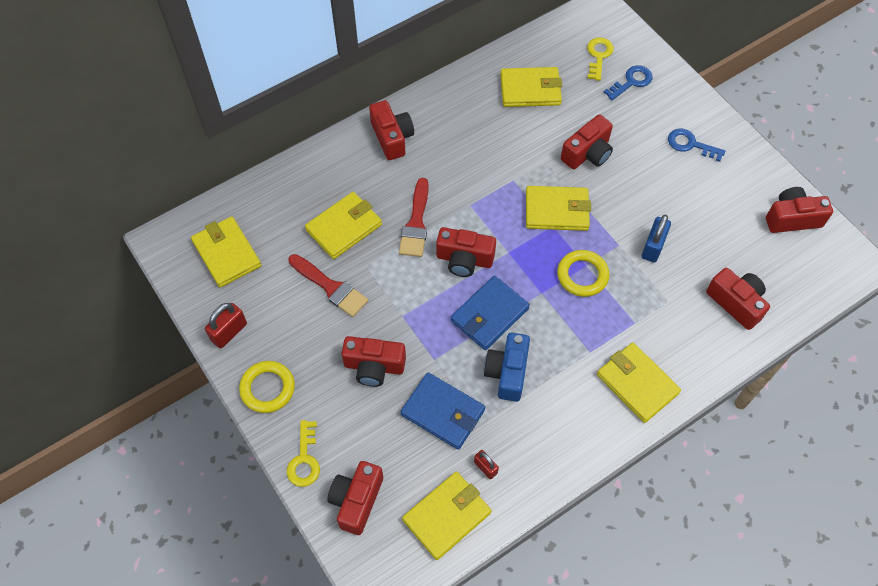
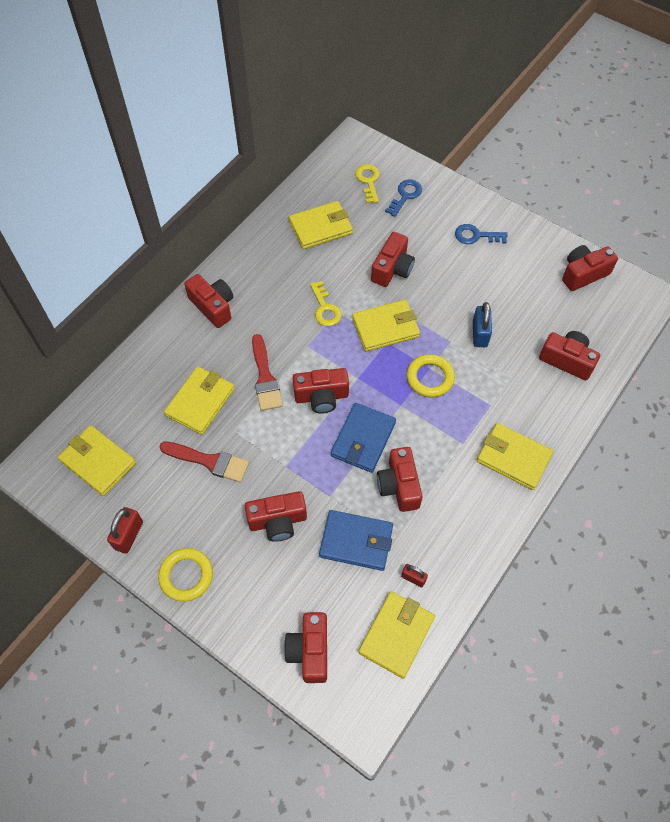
camera: 20 degrees left, 0 degrees up
yellow key [287,420,320,487] -> yellow key moved to [310,281,342,326]
blue camera [484,333,530,402] -> red camera [377,447,422,512]

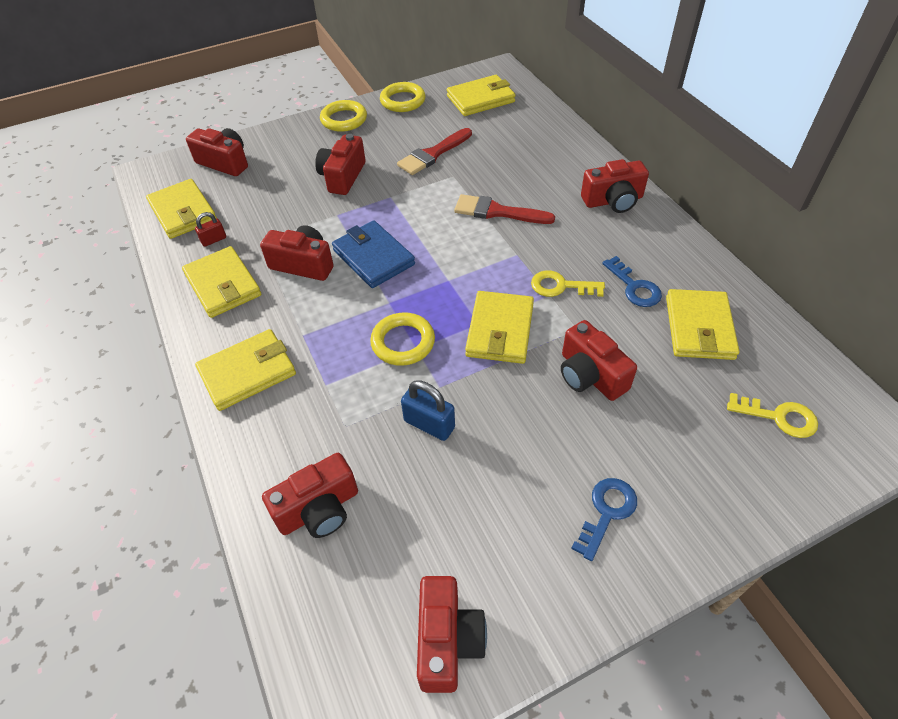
camera: 120 degrees right, 10 degrees down
red padlock [107,507,143,554] -> yellow ring [380,82,426,112]
yellow wallet [164,367,235,435] -> yellow wallet moved to [182,246,261,318]
red camera [293,368,349,414] -> none
blue wallet [319,510,393,571] -> none
blue key [385,180,422,217] -> blue key moved to [602,256,662,307]

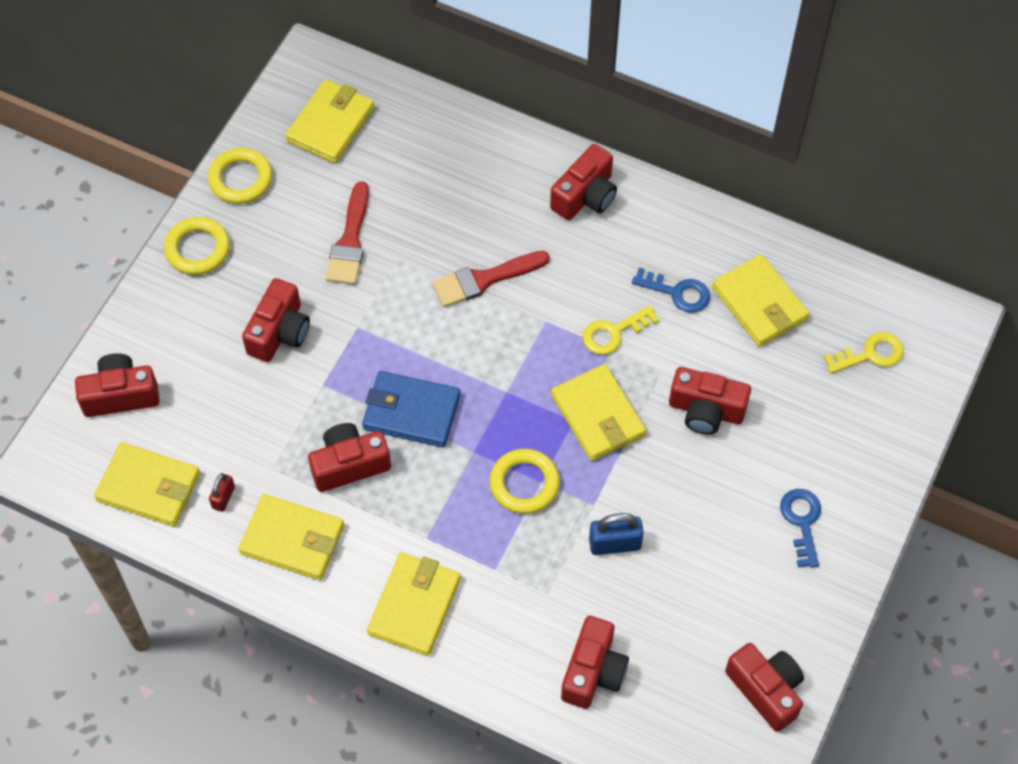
camera: 40 degrees left, 10 degrees up
red camera [315,134,366,195] -> red camera turned 135 degrees counterclockwise [242,278,310,362]

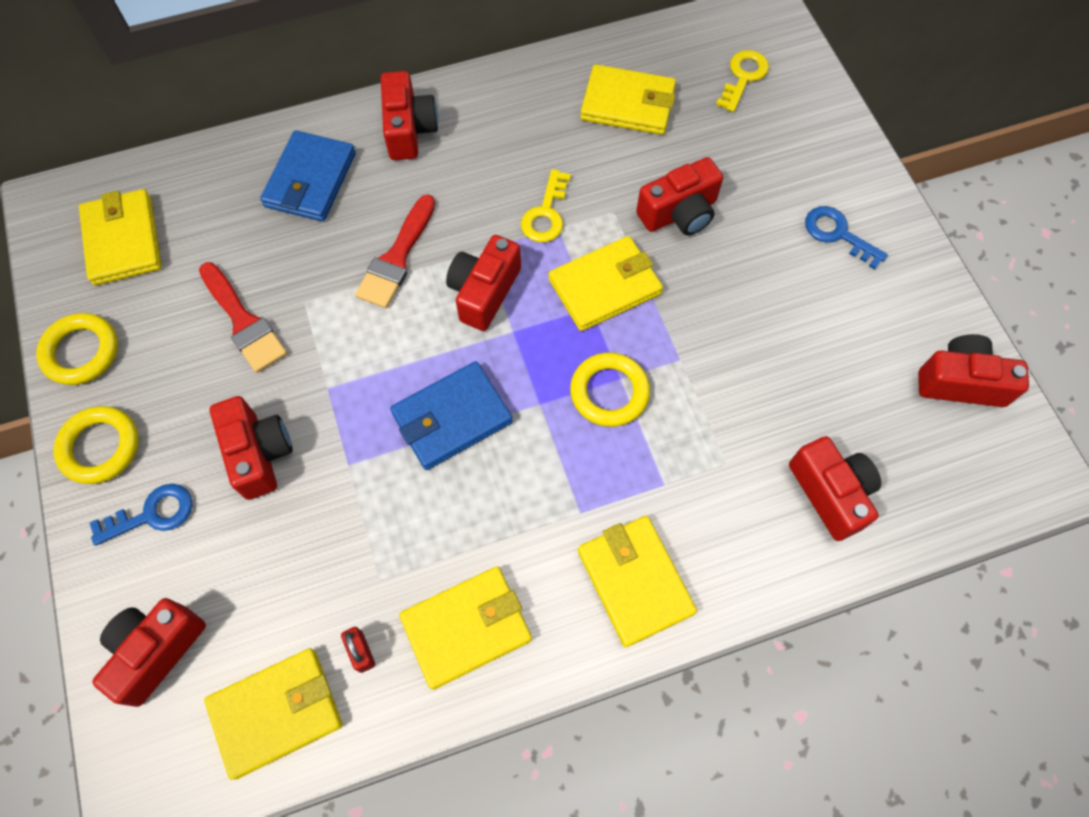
camera: 45 degrees left, 5 degrees up
red camera [308,423,391,492] -> red camera moved to [446,235,521,331]
yellow wallet [551,364,646,461] -> yellow wallet turned 45 degrees counterclockwise [549,236,663,331]
blue padlock [589,513,644,555] -> none
blue key [632,267,710,313] -> blue key moved to [90,484,193,546]
none -> blue wallet [260,130,356,222]

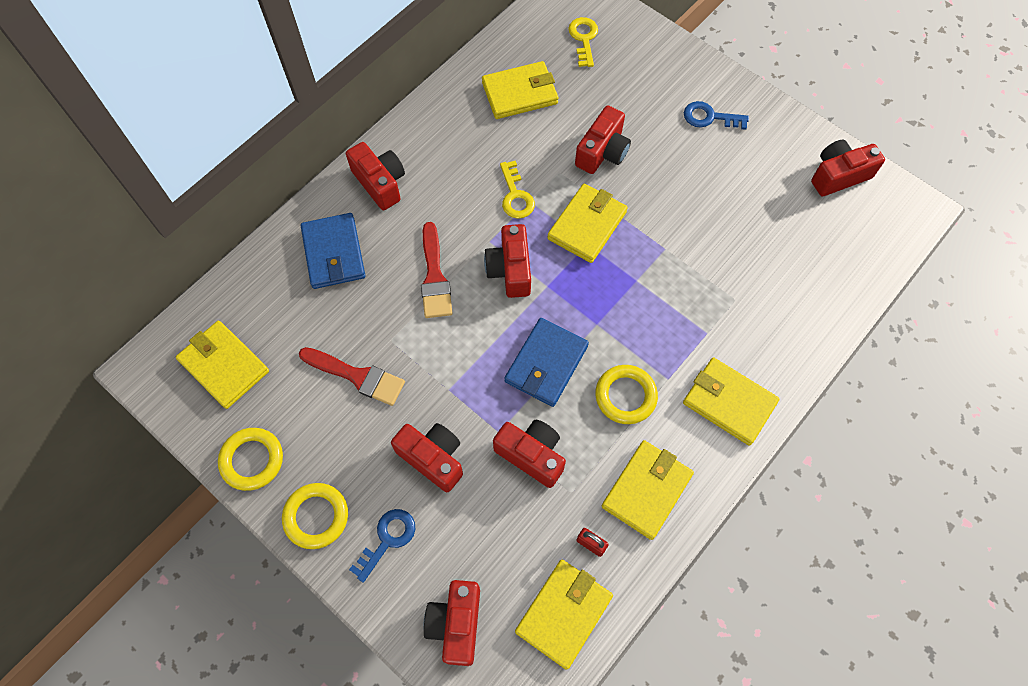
camera: 30 degrees left, 0 degrees up
yellow ring [570,352,650,427] -> yellow ring moved to [595,365,658,424]
red camera [789,436,881,541] -> red camera moved to [493,420,566,488]

